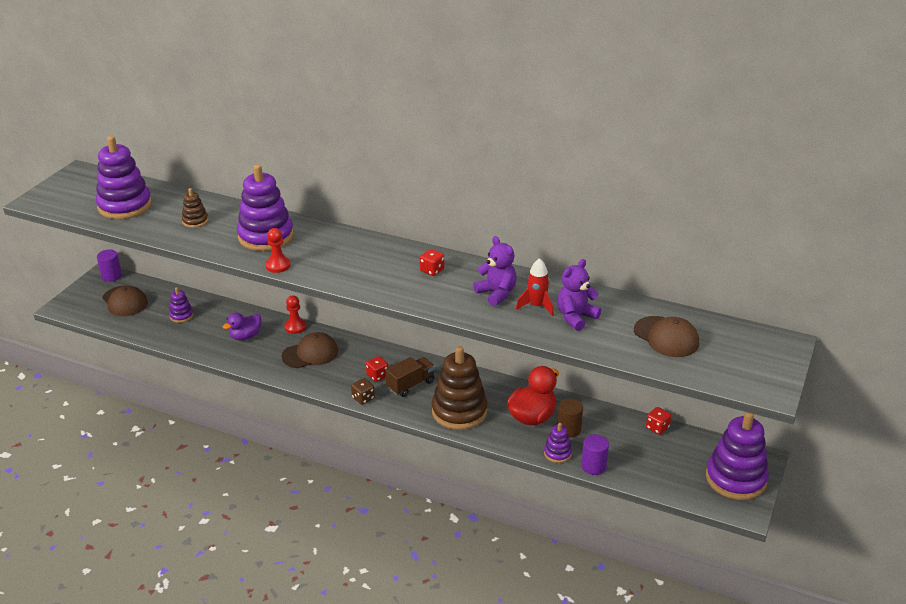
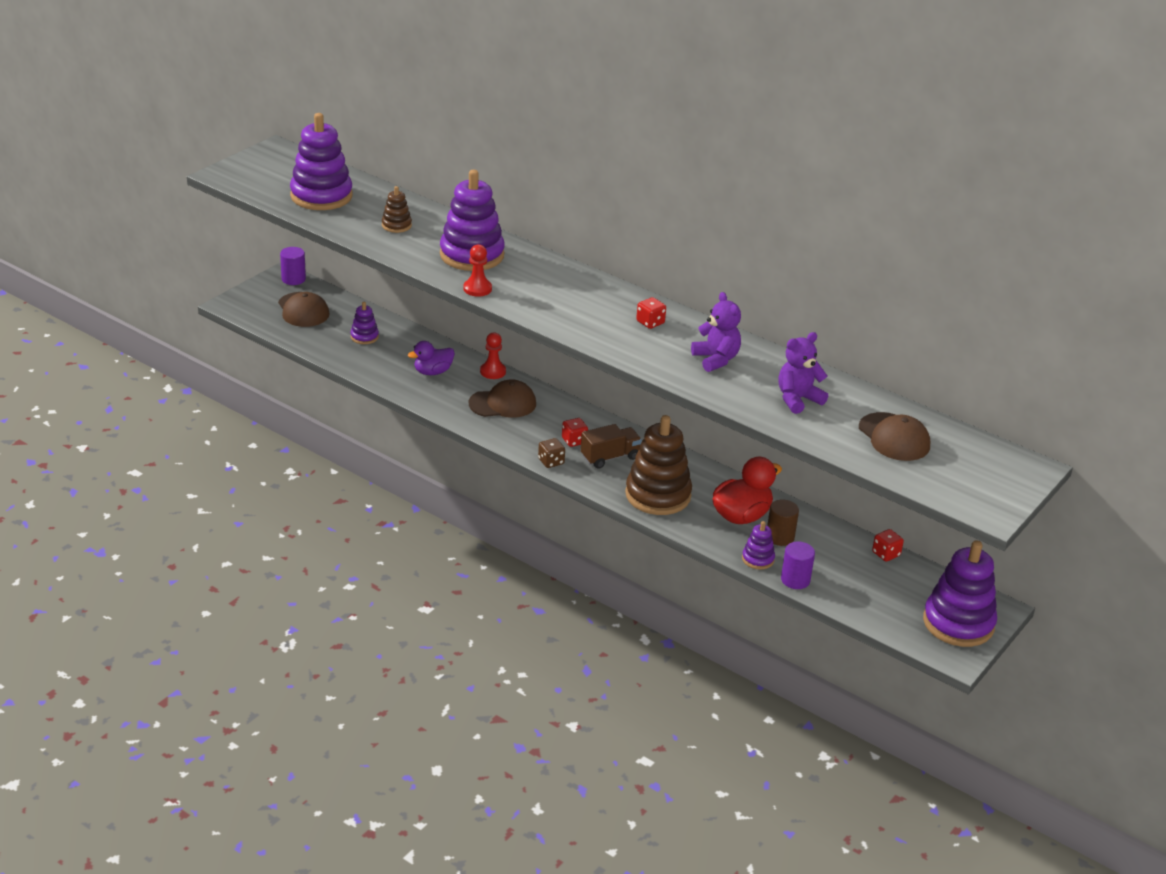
camera: 10 degrees right, 0 degrees up
red rocket [516,258,554,316] -> none

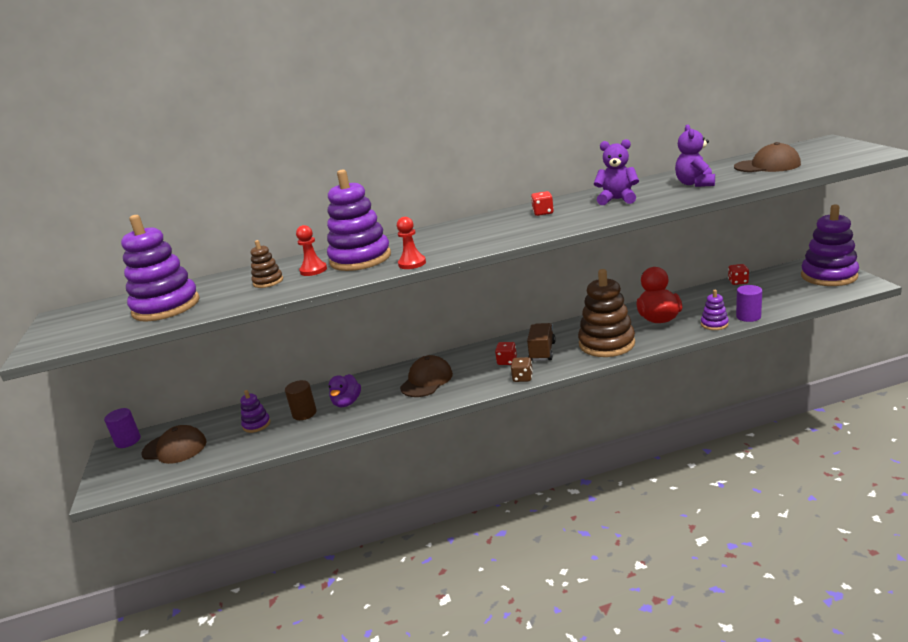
camera: 45 degrees left, 10 degrees down
red pawn [480,333,506,379] -> red pawn moved to [296,225,327,276]
brown cylinder [767,500,799,546] -> brown cylinder moved to [285,380,317,420]

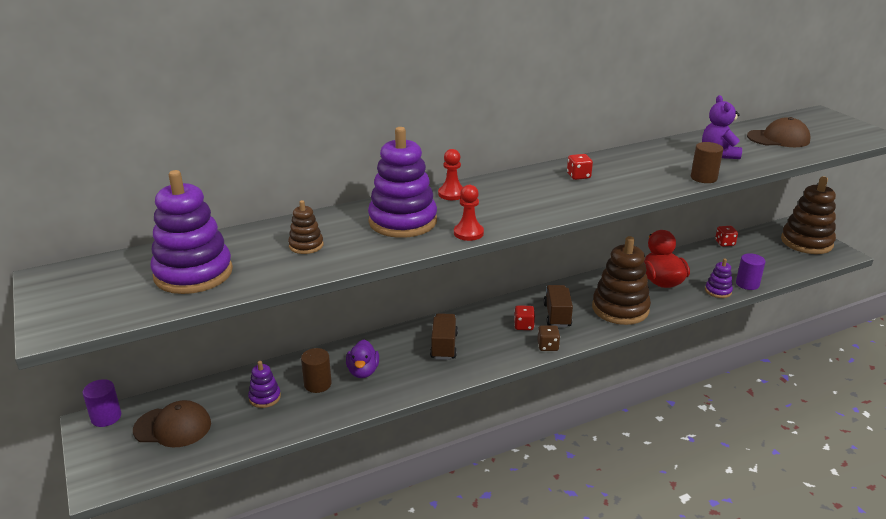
camera: 15 degrees left, 5 degrees up
red pawn [296,225,327,276] -> red pawn moved to [438,149,463,200]
brown cap [400,355,453,397] -> brown truck [430,313,458,360]
purple teddy bear [594,139,639,205] -> none
purple stacking toy [801,204,859,286] -> brown stacking toy [781,176,836,254]
none -> brown cylinder [691,142,723,183]

